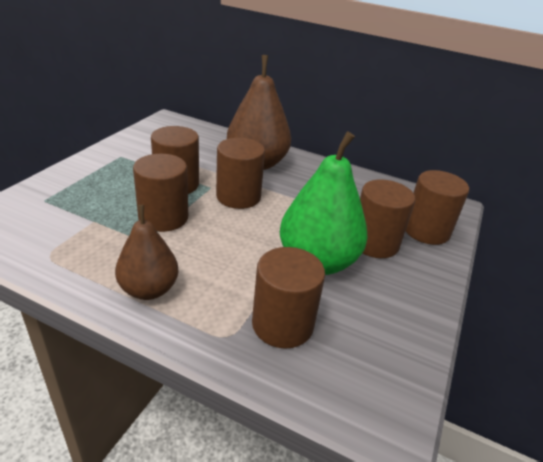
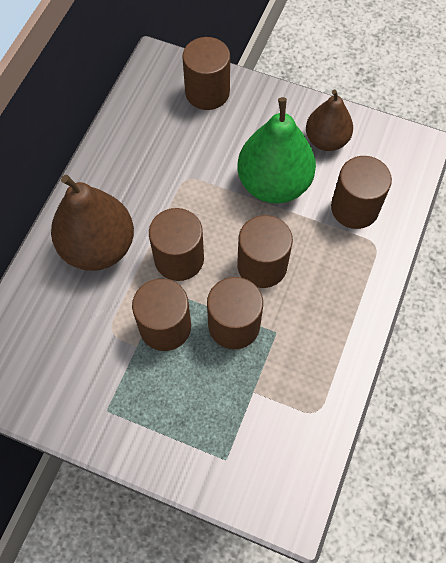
camera: 90 degrees left, 30 degrees up
brown pear [115,205,179,300] -> brown pear moved to [306,90,353,151]
brown cylinder [360,180,415,258] -> brown cylinder moved to [237,215,293,288]

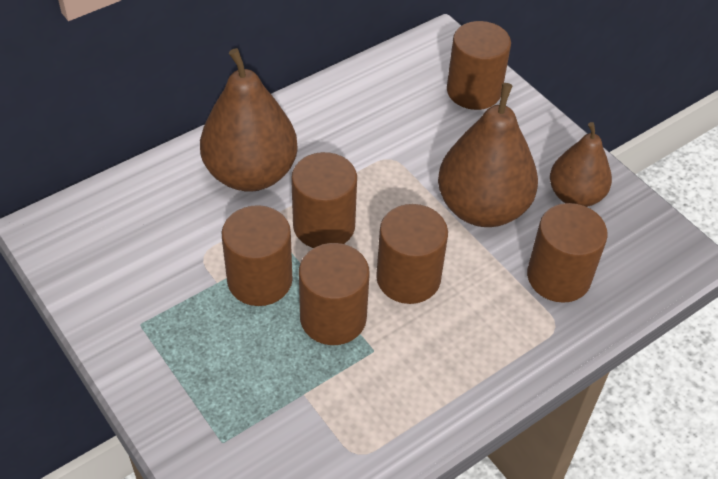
camera: 30 degrees right, 15 degrees down
green pear [237,97,316,203] -> brown pear [438,83,538,227]

